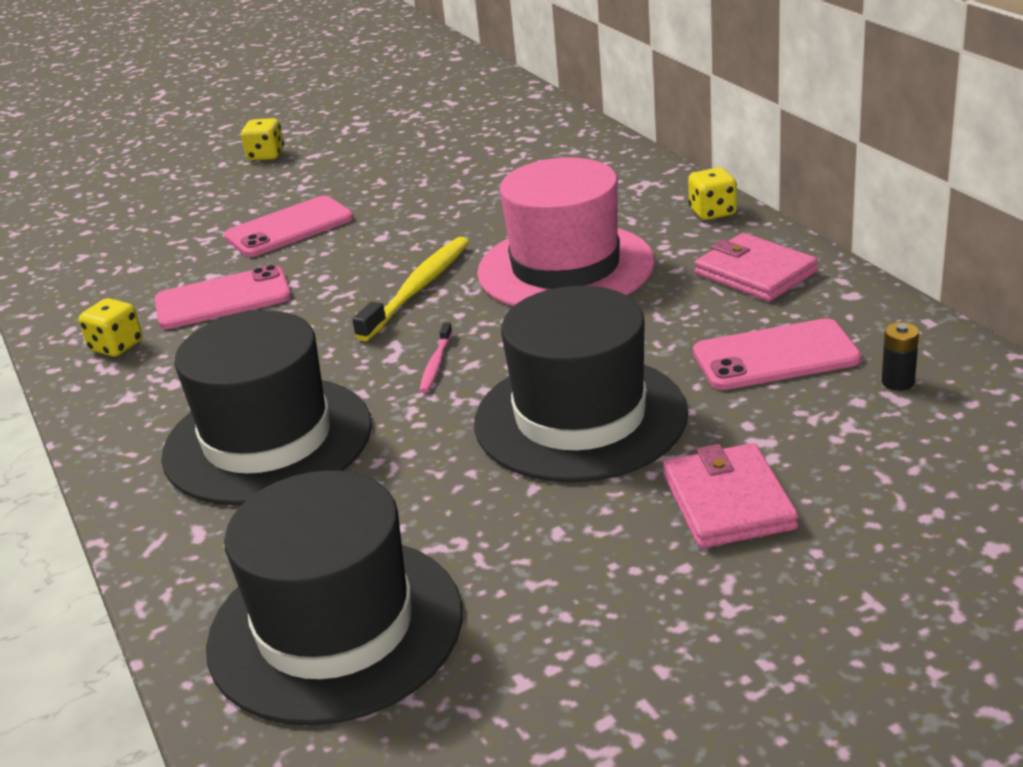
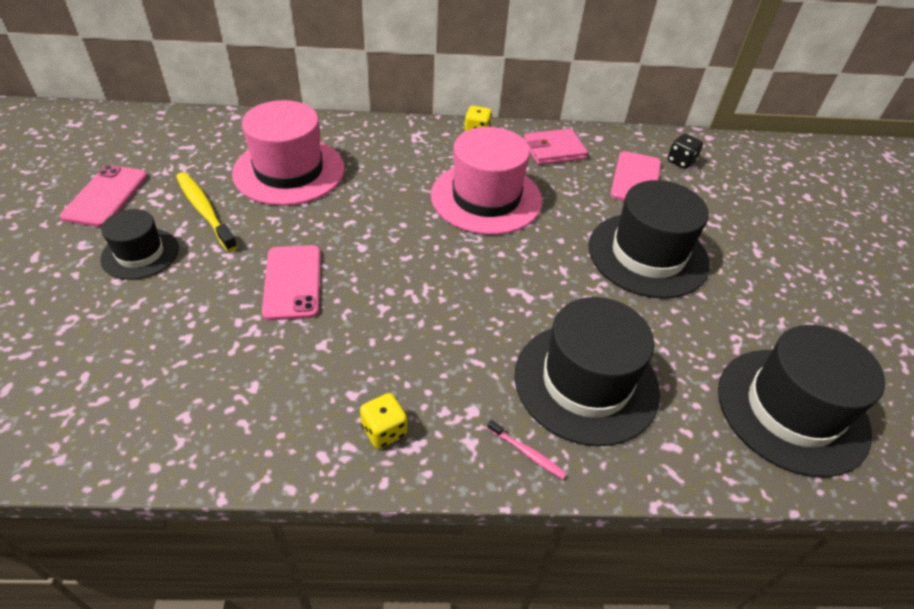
camera: 70 degrees left, 15 degrees up
pink phone [154,265,291,329] -> pink phone moved to [60,165,147,227]
yellow dice [241,118,284,161] -> black hat [100,209,179,280]
yellow toothbrush [352,237,469,341] -> yellow toothbrush moved to [176,172,238,252]
pink toothbrush [419,322,453,393] -> pink toothbrush moved to [487,420,566,479]
pink wallet [663,443,798,548] -> none
black battery [882,322,919,391] -> black dice [667,134,703,169]
none -> pink hat [232,100,344,206]

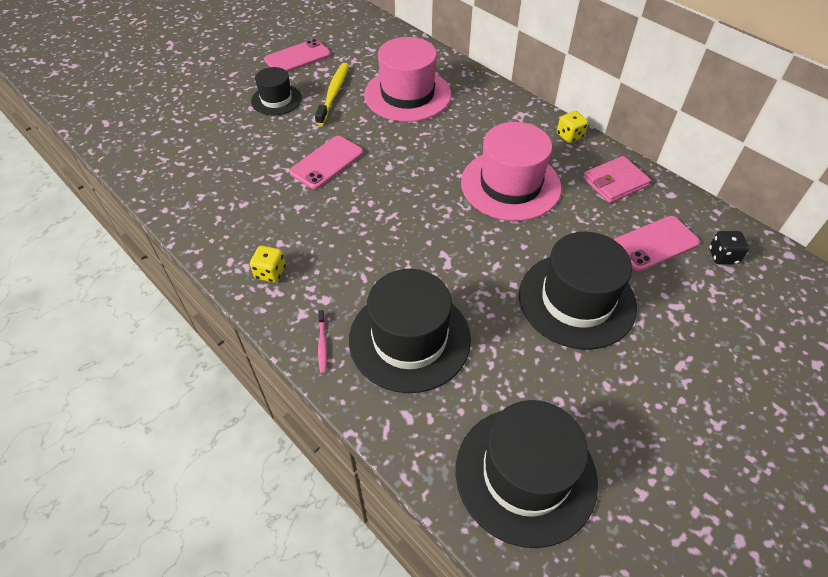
camera: 50 degrees right, 5 degrees up
pink wallet [524,128,588,165] -> pink wallet turned 60 degrees counterclockwise [583,156,651,203]

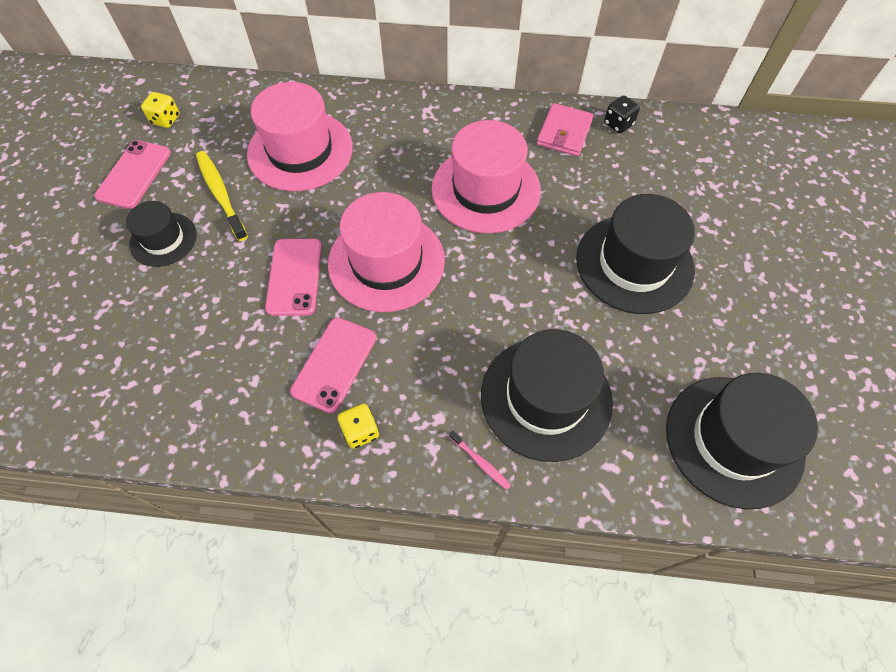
camera: 40 degrees left, 10 degrees up
yellow dice [557,111,588,143] -> yellow dice moved to [141,92,180,128]
pink phone [613,216,700,271] -> pink phone moved to [290,318,377,413]
black dice [709,231,749,265] -> black dice moved to [604,96,640,133]
none -> pink hat [328,192,445,312]

